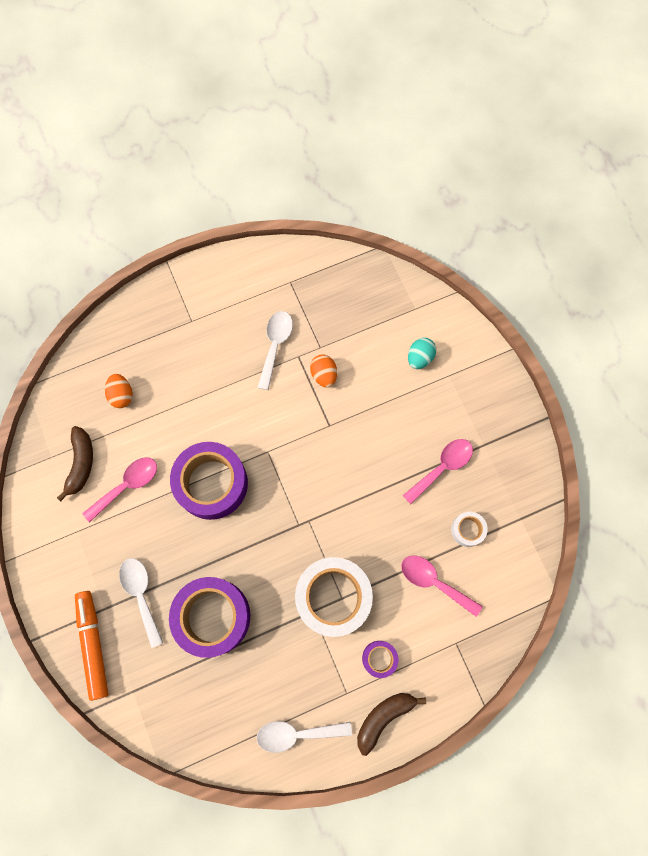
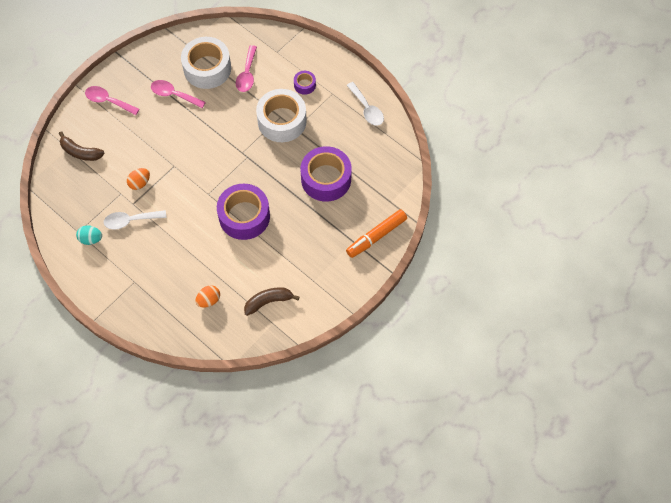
camera: 115 degrees left, 10 degrees down
pink spoon [82,457,157,523] -> pink spoon moved to [85,86,140,115]
white spoon [119,558,163,648] -> none
brown banana [357,693,426,756] -> brown banana moved to [59,131,105,161]
turquoise egg [408,338,436,369] -> turquoise egg moved to [76,225,102,245]
white tape [451,512,488,547] -> white tape [181,37,231,89], size x2.18

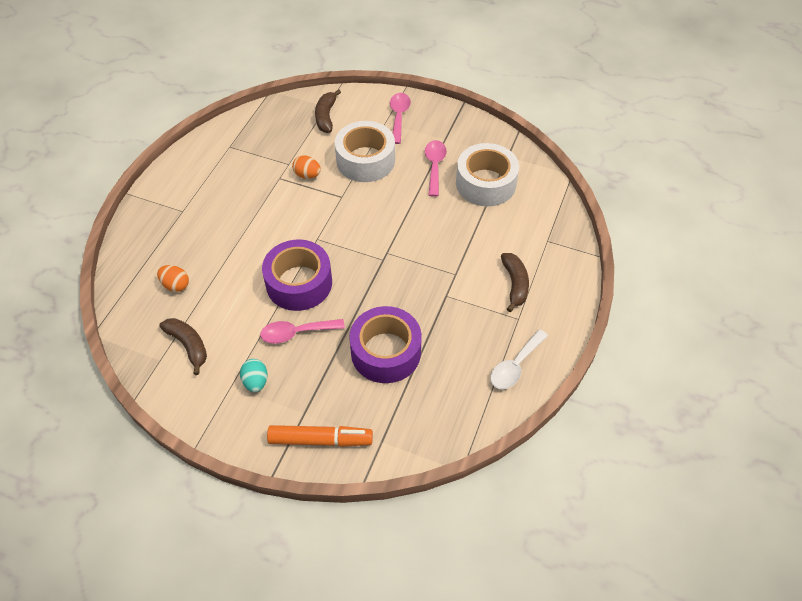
camera: 70 degrees right, 10 degrees down
turquoise egg [76,225,102,245] -> turquoise egg moved to [240,359,268,392]
white spoon [104,210,167,230] -> none
pink spoon [236,45,257,92] -> pink spoon moved to [260,319,345,344]
white tape [256,89,307,142] -> white tape moved to [335,121,395,182]
purple tape [294,71,316,95] -> brown banana [501,253,529,312]
orange marker [346,209,407,258] -> orange marker turned 150 degrees clockwise [267,425,373,447]

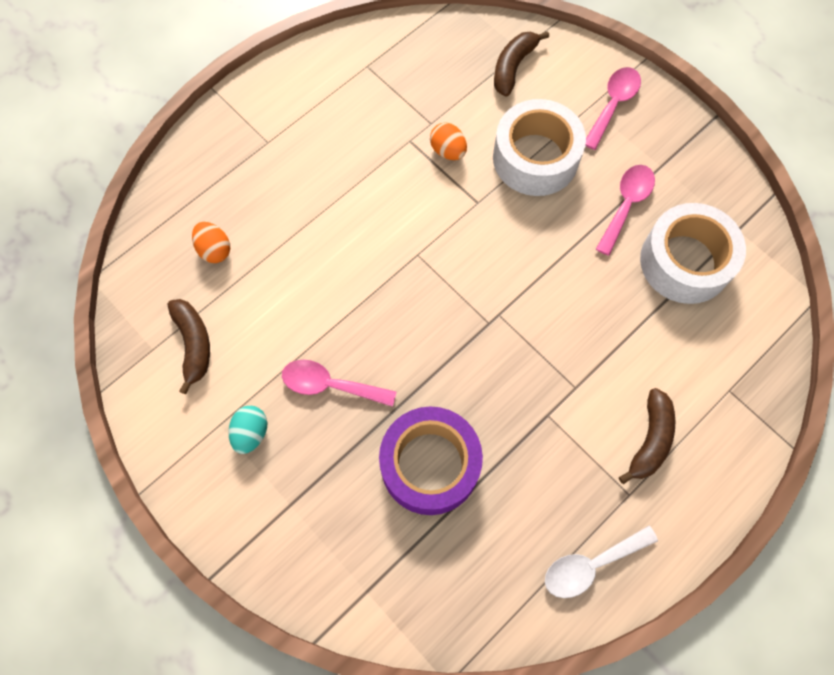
camera: 25 degrees right, 15 degrees up
purple tape [262,239,332,311] -> none
orange marker [267,425,373,447] -> none

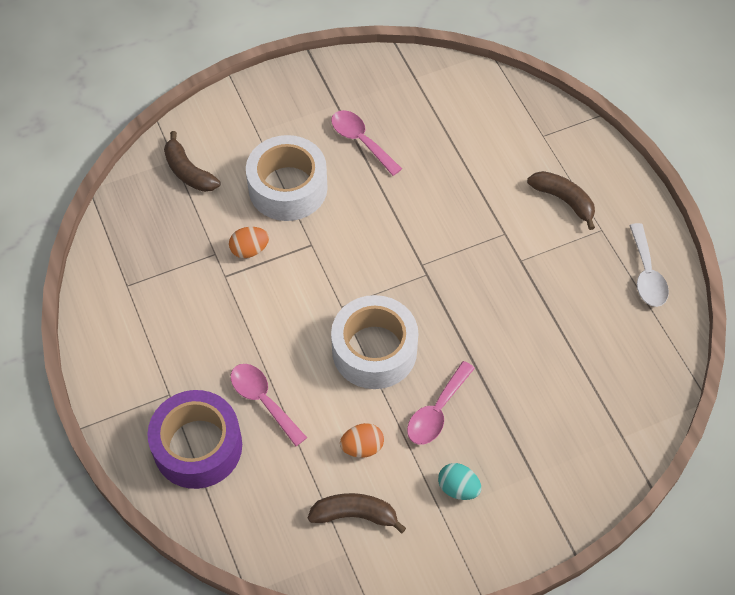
camera: 70 degrees left, 10 degrees down
orange egg [192,222,230,263] -> orange egg moved to [340,423,384,458]
purple tape [379,407,483,515] -> purple tape moved to [147,390,242,489]
pink spoon [586,67,641,150] -> pink spoon moved to [231,364,307,446]
white tape [640,203,746,304] -> white tape moved to [331,295,419,389]

